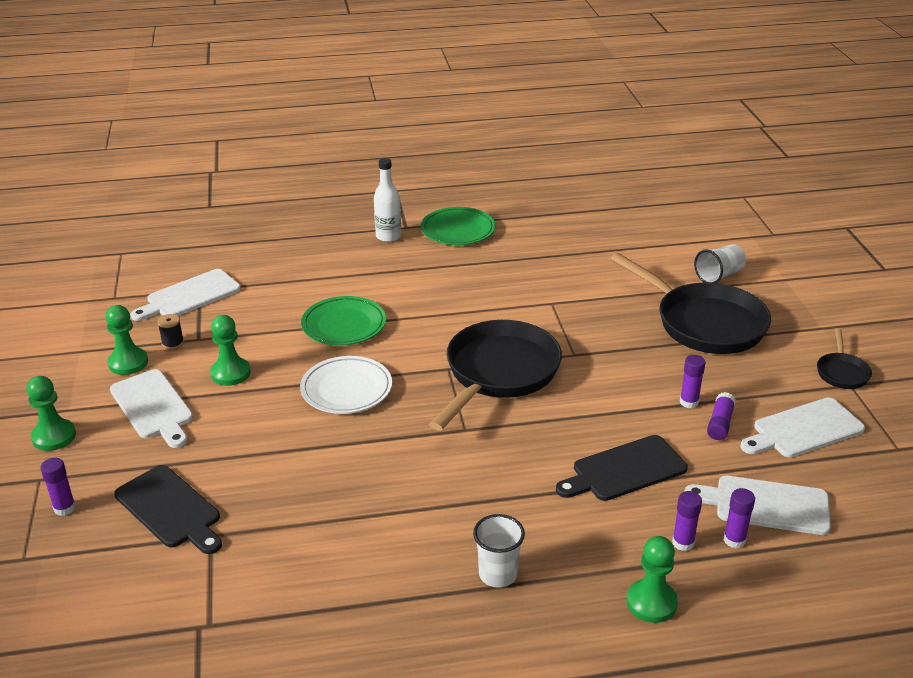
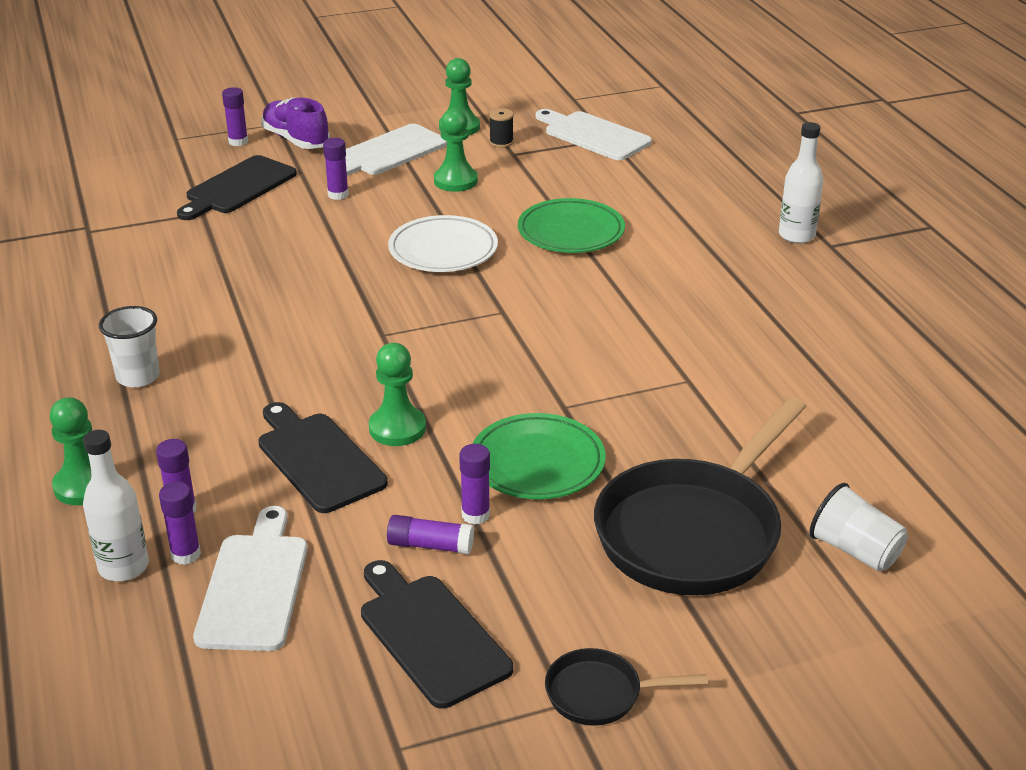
camera: 80 degrees right, 0 degrees up
green pawn [27,376,76,451] -> green pawn moved to [369,343,426,446]
green plate [421,207,495,245] -> green plate moved to [473,413,606,499]
black pan [429,320,562,431] -> none
white cutting board [741,397,865,457] -> black cutting board [361,560,513,709]
none -> white bottle [83,430,149,581]
none -> purple shoe [261,98,330,149]
none -> purple glue stick [323,138,349,200]

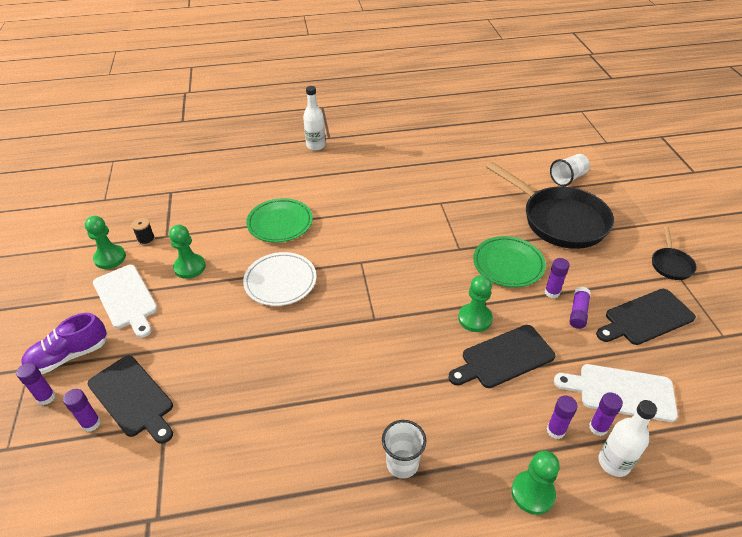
camera: 80 degrees left, 10 degrees up
purple glue stick [323,138,349,200] -> purple glue stick moved to [63,389,101,432]
white cutting board [536,109,652,160] -> none

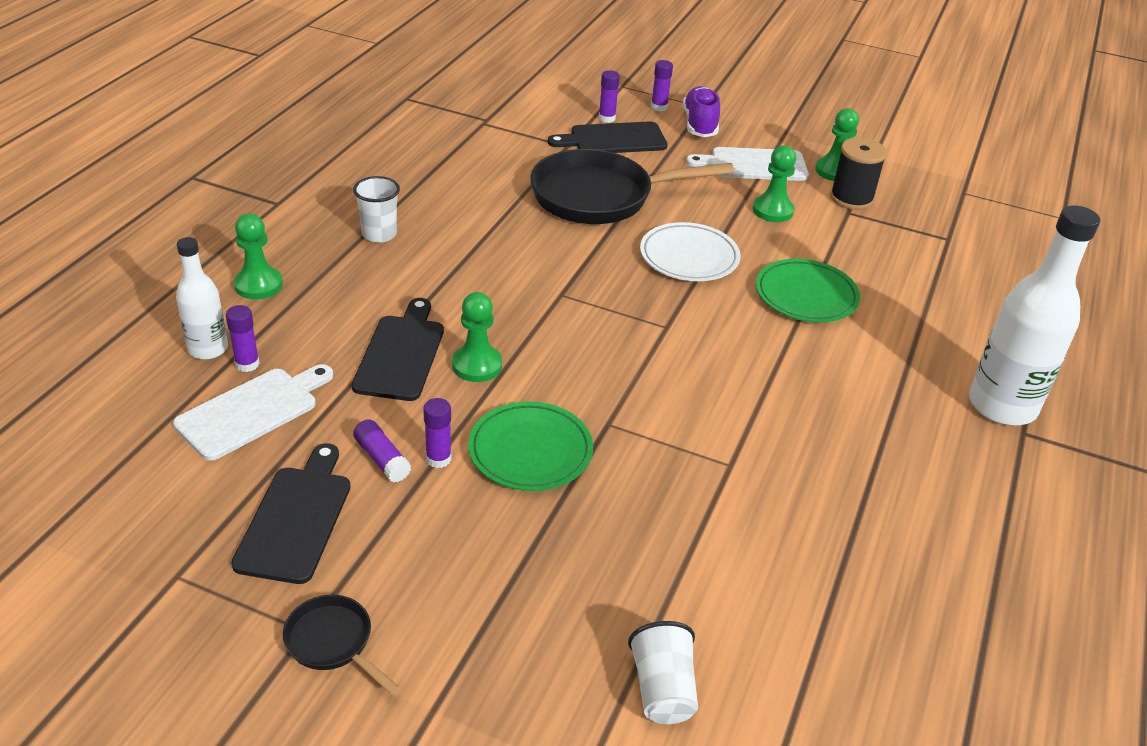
camera: 120 degrees right, 5 degrees down
black spool [131,218,155,245] -> black spool [830,138,887,210], size x1.89
white bottle [303,86,326,151] -> white bottle [969,205,1100,426], size x1.76
black pan [486,162,614,249] -> black pan moved to [530,149,734,224]
purple glue stick [547,396,577,439] -> none

